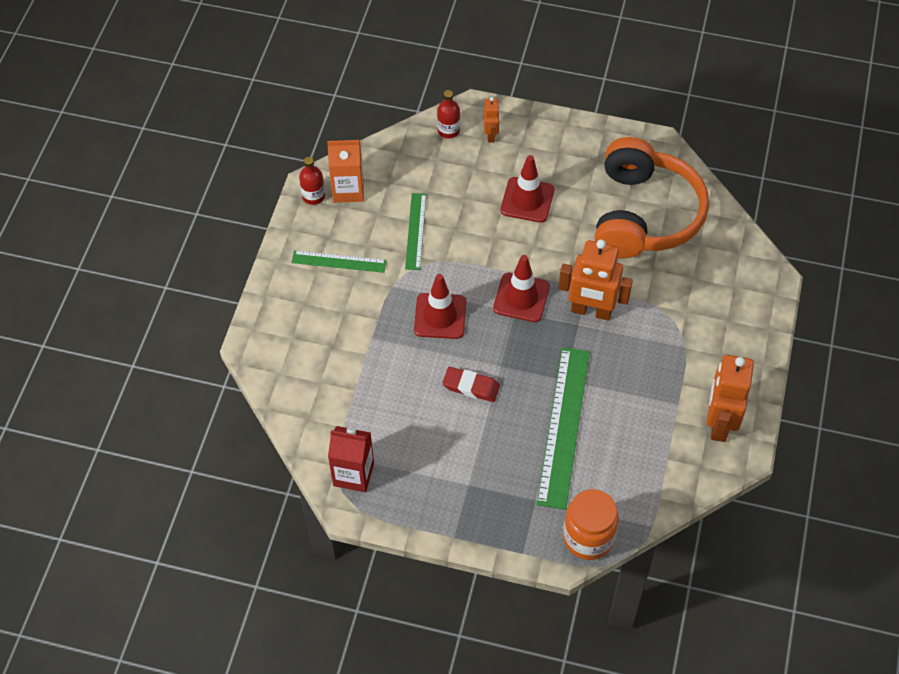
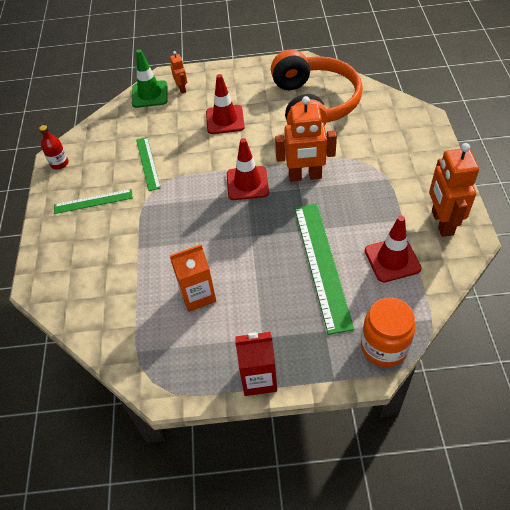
camera: 15 degrees left, 5 degrees down
orange carton [327,140,364,203] -> orange carton moved to [170,244,216,312]
red carton [328,426,374,493] -> red carton moved to [235,332,277,396]
red traffic cone [414,274,466,339] -> red traffic cone moved to [365,216,422,283]
red bottle [437,90,460,139] -> green traffic cone [132,49,168,108]
red eraser [442,367,500,402] -> none

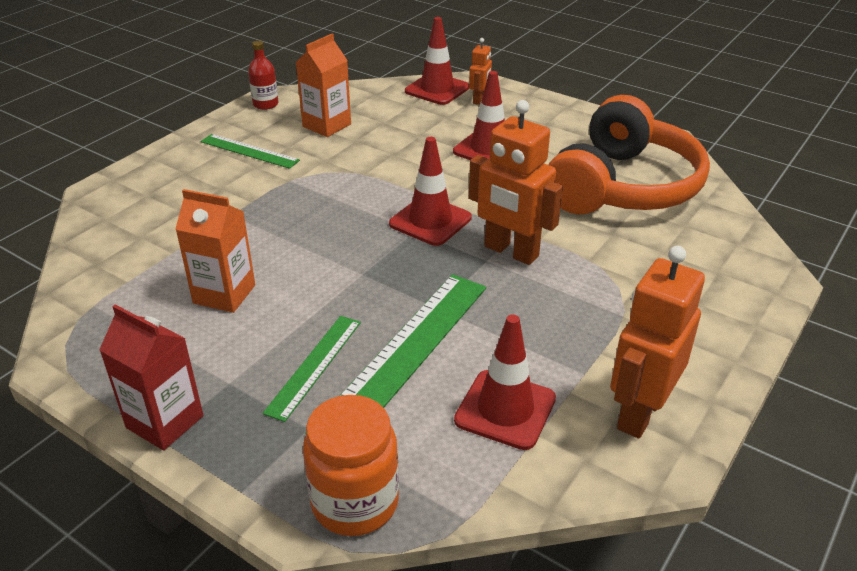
camera: 35 degrees right, 15 degrees down
green traffic cone [132,49,168,108] -> red traffic cone [405,17,469,105]
green ruler [136,137,161,191] -> green ruler moved to [263,316,361,422]
none -> orange carton [296,34,351,137]

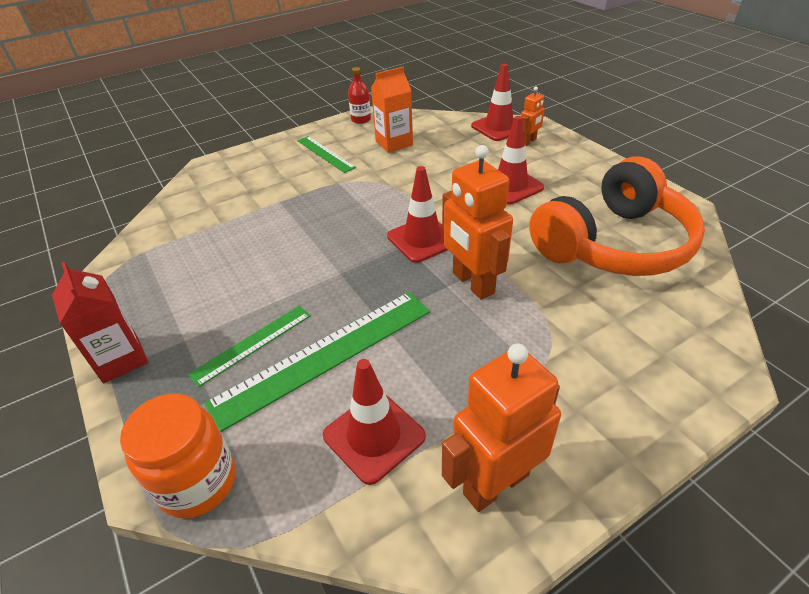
camera: 25 degrees right, 5 degrees up
orange carton [176,189,255,313] -> none

